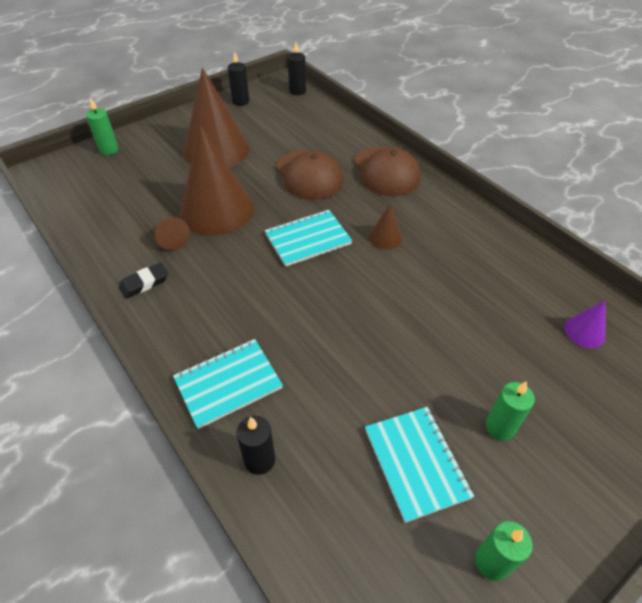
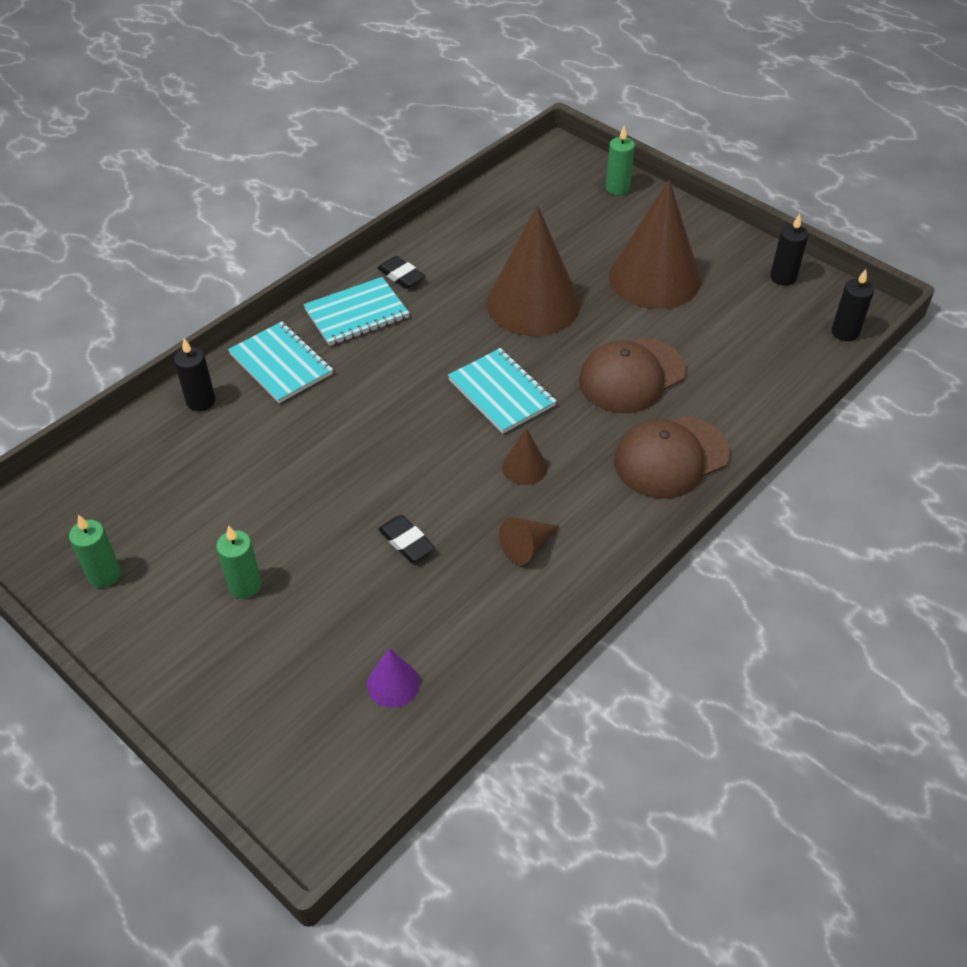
camera: 80 degrees right, 0 degrees up
brown cone [155,217,190,250] -> brown cone moved to [499,517,559,565]
turquoise notebook [365,407,474,523] -> turquoise notebook moved to [303,277,409,346]
none -> black eraser [378,515,435,562]

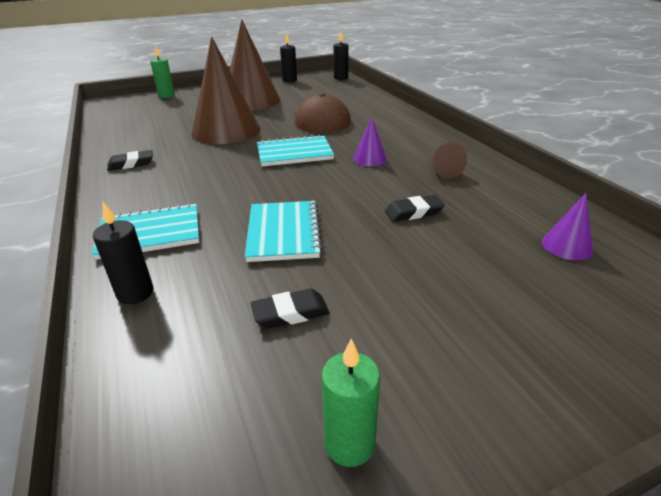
camera: 65 degrees left, 15 degrees down
green candle [216,525,262,599] -> none
turquoise notebook [303,277,409,346] -> turquoise notebook moved to [245,201,323,262]
brown cone [502,428,548,485] -> purple cone [353,117,387,166]
brown cap [614,416,730,499] -> none
none -> black eraser [251,289,330,329]

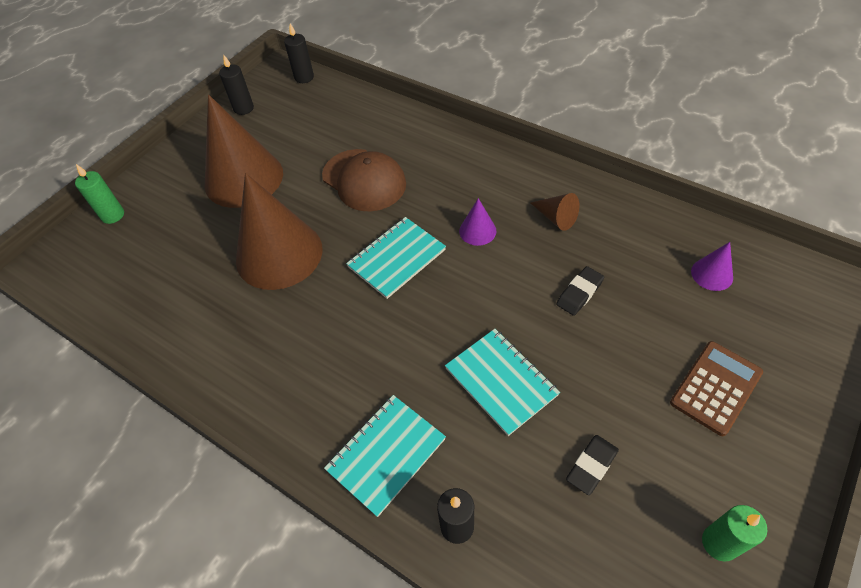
camera: 30 degrees left, 20 degrees up
black eraser [107,150,153,171] -> none
none -> brown calculator [670,341,763,436]

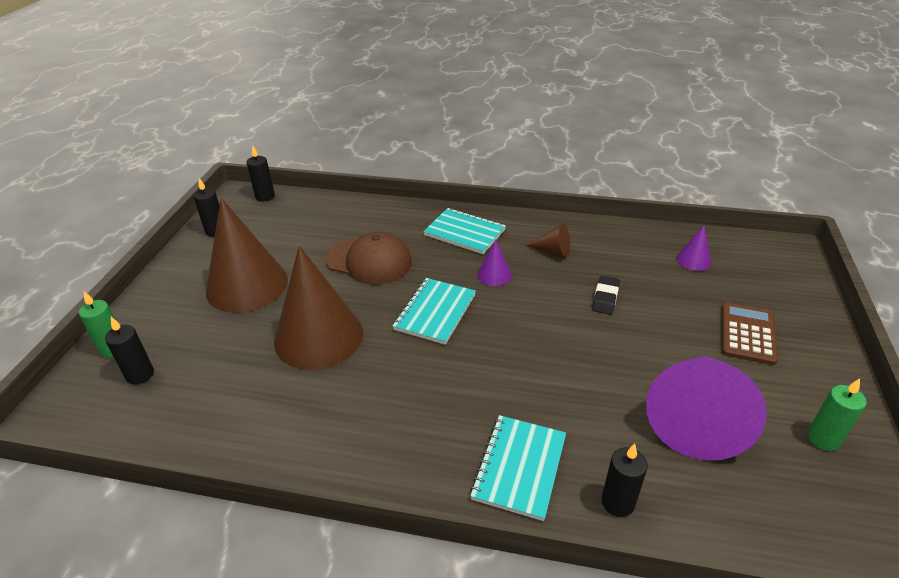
camera: 25 degrees left, 15 degrees down
turquoise notebook [445,329,560,436] -> turquoise notebook moved to [423,208,506,254]
black eraser [566,435,619,495] -> purple cone [646,356,767,461]
none -> black candle [105,317,154,385]

